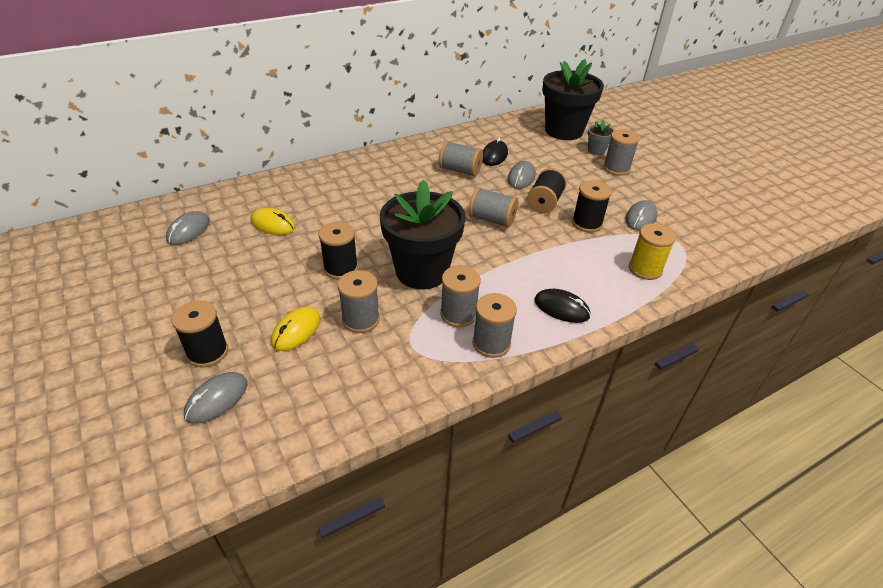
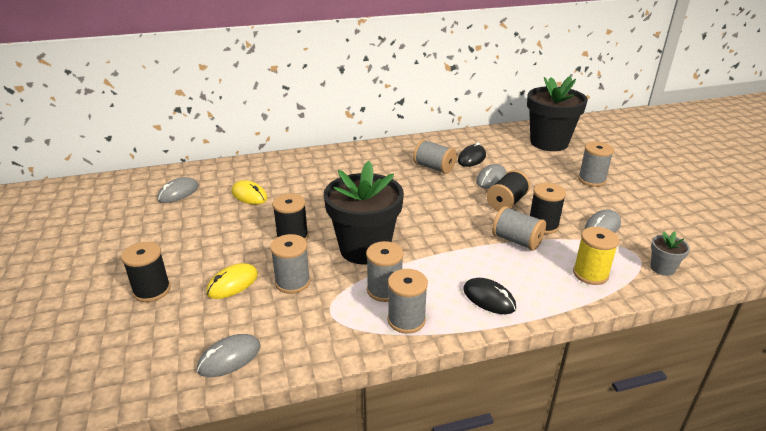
camera: 15 degrees right, 10 degrees down
grey mouse [184,372,247,424] -> grey mouse moved to [197,334,261,377]
grey spool [469,187,518,228] -> grey spool moved to [492,206,546,251]
grey flower pot [588,120,614,155] -> grey flower pot moved to [651,231,690,276]

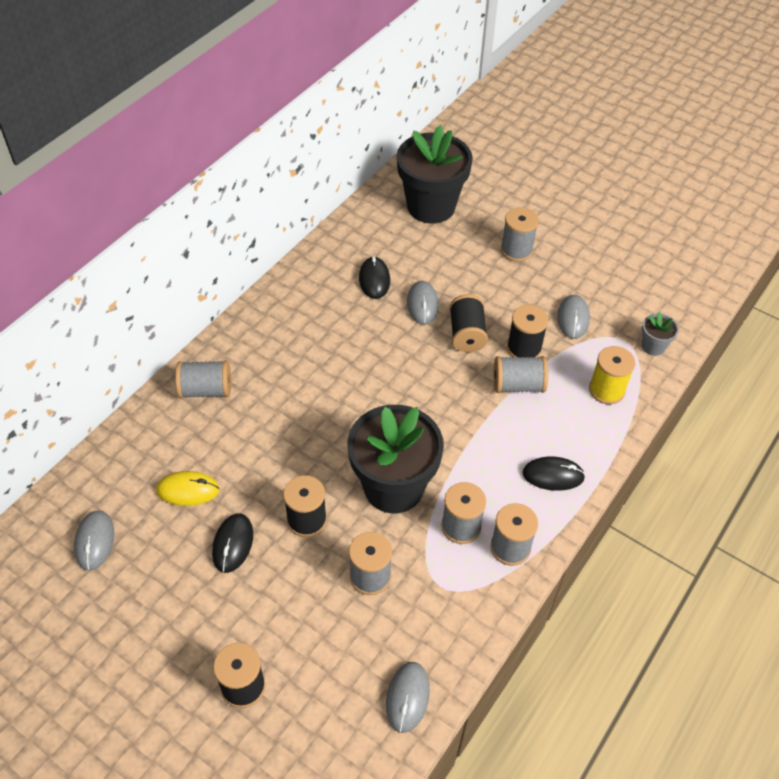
camera: 40 degrees left, 20 degrees up
yellow mouse [206,263,258,299] -> none
grey spool [413,139,457,174] -> grey spool moved to [175,360,231,398]
none -> black mouse [212,513,253,573]

